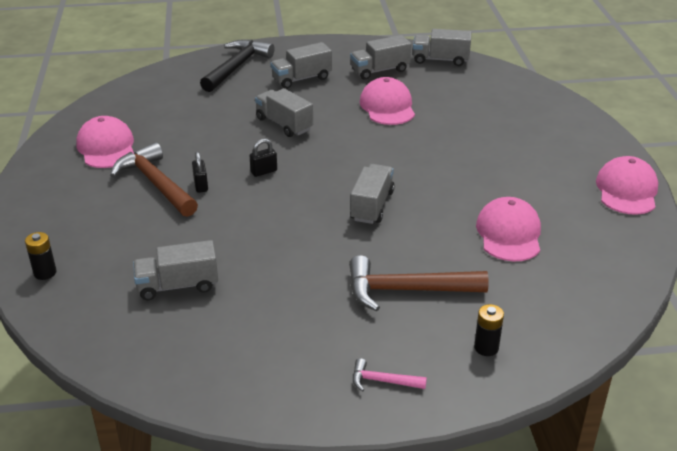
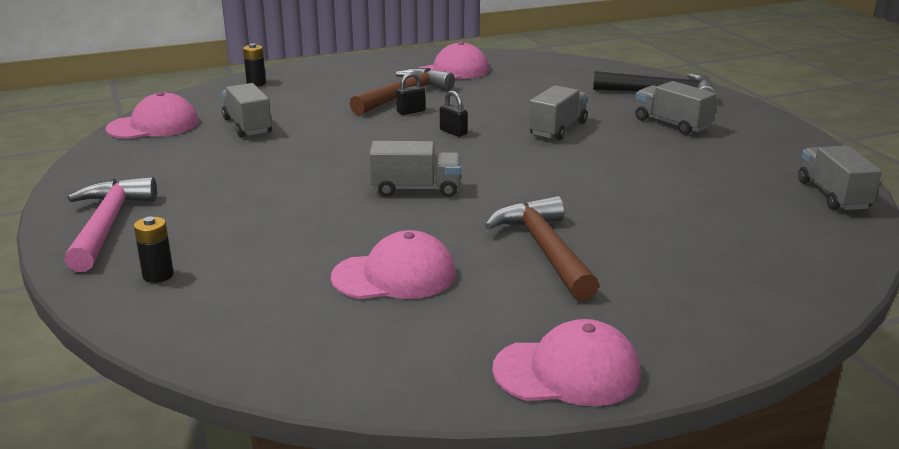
camera: 75 degrees right, 10 degrees down
brown hammer [349,255,489,311] -> brown hammer moved to [485,196,599,301]
grey truck [350,35,411,80] -> none
pink hammer [353,358,427,392] -> pink hammer [64,177,157,272], size x2.07
pink cap [360,77,415,125] -> pink cap moved to [106,92,199,139]

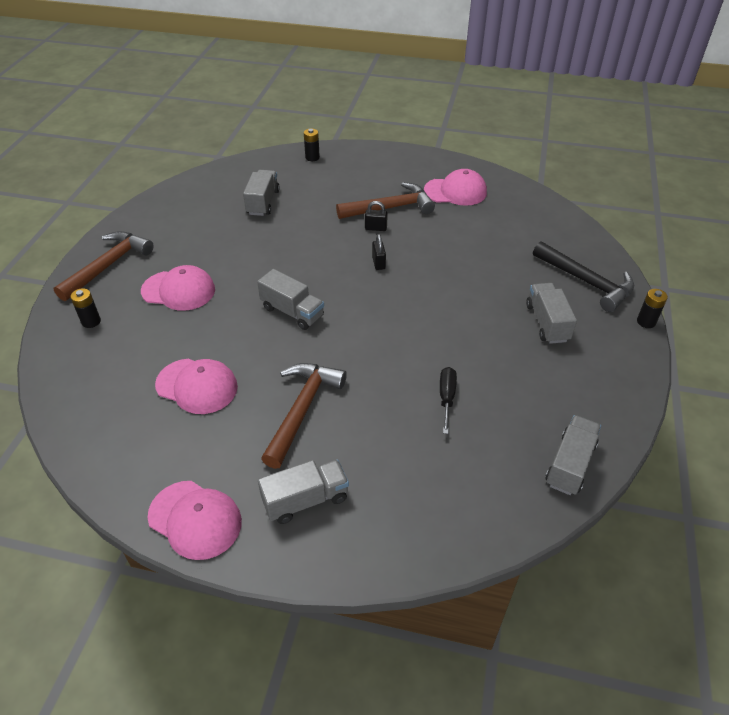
camera: 35 degrees right, 20 degrees up
pink hammer [64,177,157,272] -> brown hammer [54,231,154,301]
pink cap [106,92,199,139] -> pink cap moved to [141,265,215,311]
grey truck [529,85,588,140] -> grey truck moved to [258,459,349,524]
none -> black screwdriver [440,367,457,434]
none -> black battery [637,289,668,328]

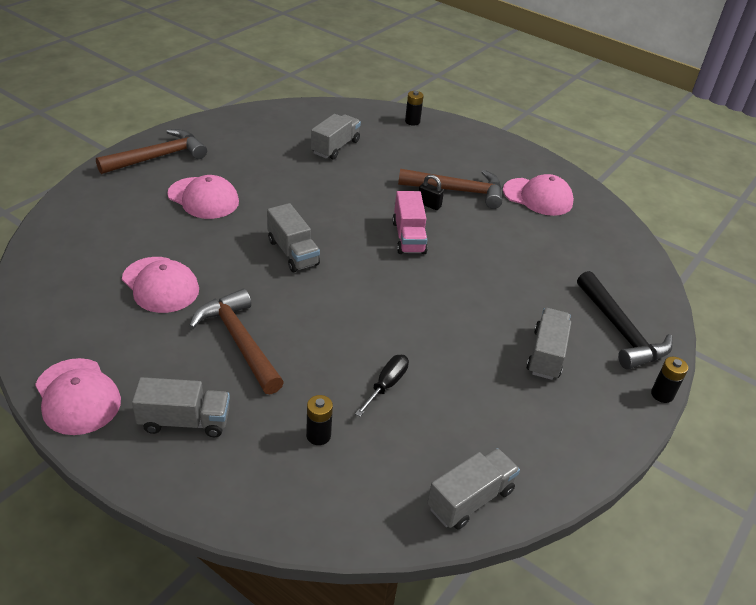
camera: 20 degrees right, 5 degrees down
black battery [70,288,101,328] -> black battery moved to [306,395,333,445]
brown hammer [261,363,347,469] -> brown hammer turned 75 degrees counterclockwise [189,289,284,394]
black padlock [372,234,386,270] -> pink truck [392,191,428,254]

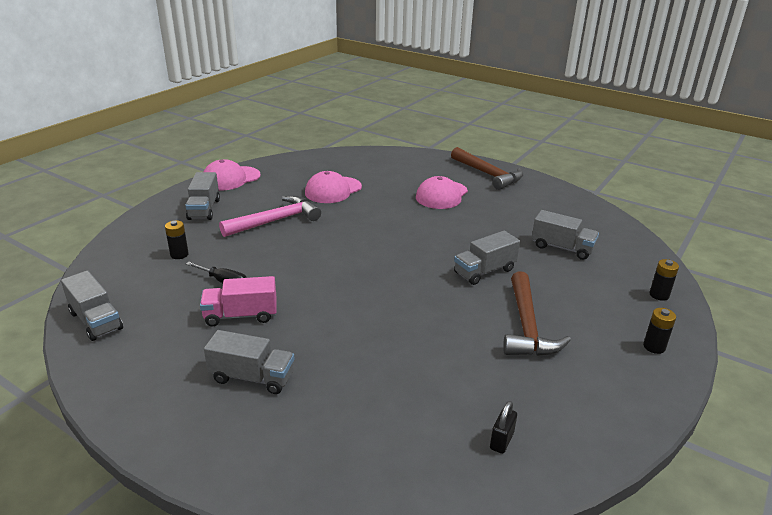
camera: 90 degrees right, 10 degrees down
brown hammer [189,289,284,394] -> pink hammer [219,196,321,237]
grey truck [267,203,320,272] -> grey truck moved to [454,231,520,285]
pink truck [392,191,428,254] -> pink truck moved to [200,276,277,326]
black padlock [419,174,444,210] -> black padlock moved to [490,401,517,454]
pink cap [503,174,574,216] -> none
black hammer [577,271,673,370] -> none
black battery [651,357,688,403] -> black battery moved to [643,308,676,354]

